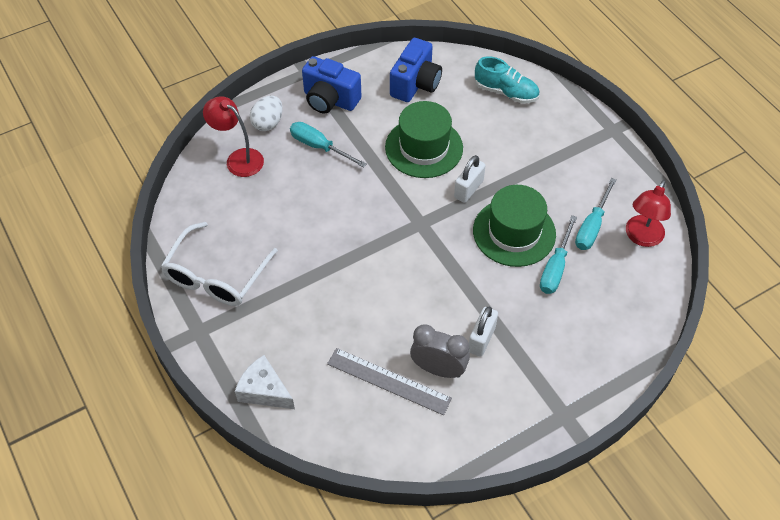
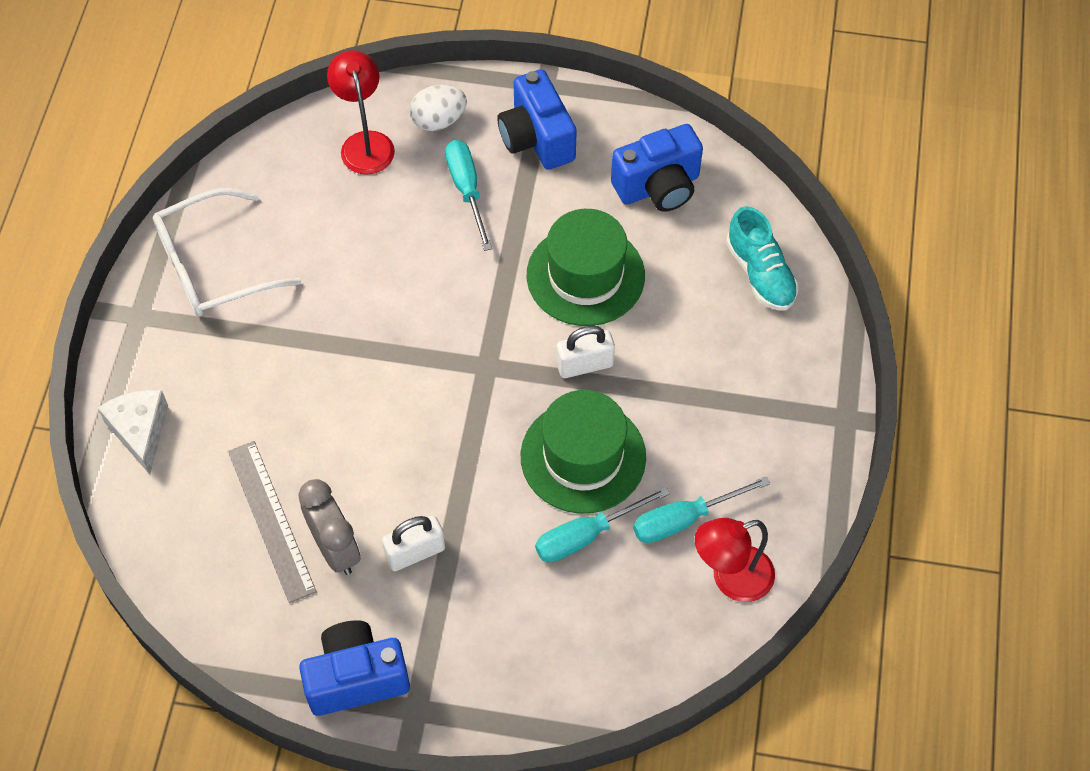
camera: 40 degrees right, 5 degrees up
none -> blue camera [299,620,410,716]

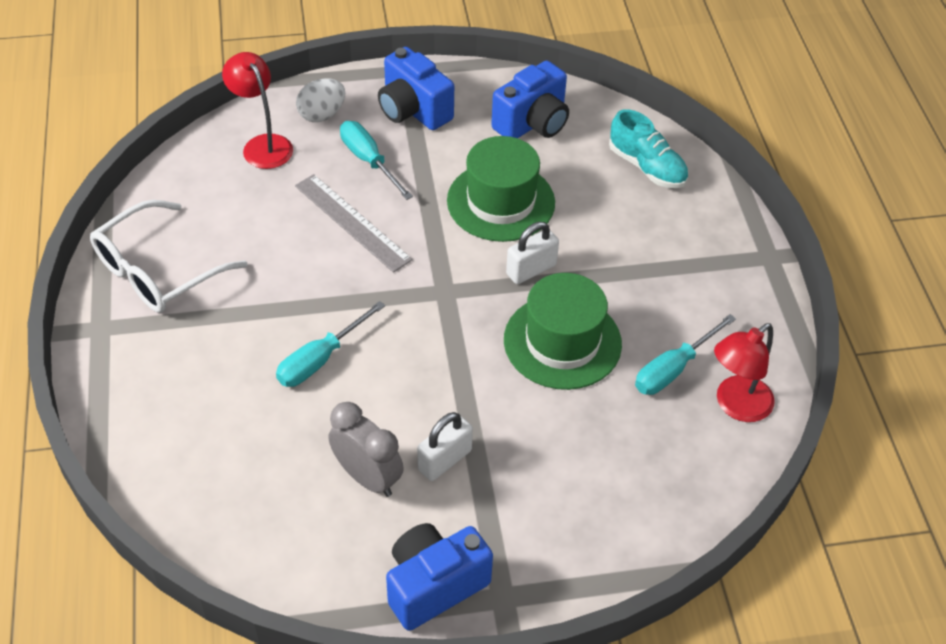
camera: 20 degrees left, 10 degrees down
white cheese [97,390,168,474] -> none
grey ruler [228,441,316,603] -> grey ruler moved to [295,174,413,273]
turquoise screwdriver [535,486,670,562] -> turquoise screwdriver moved to [276,301,385,387]

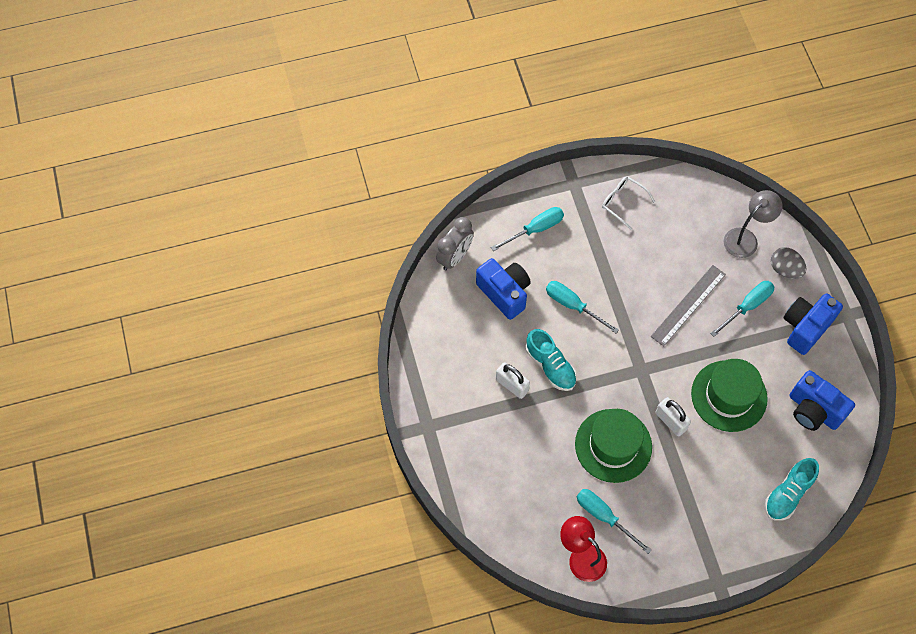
camera: 85 degrees right, 15 degrees up
white glasses [90,200,247,313] -> white glasses [602,176,655,230], size x0.58
red lamp [222,52,293,169] -> grey lamp [724,190,782,258]
white egg [296,78,345,122] -> grey egg [771,247,806,279]
grey clock [328,402,404,497] -> grey clock moved to [436,217,474,270]
blue camera [386,523,493,631] -> blue camera moved to [476,258,531,320]
none -> turquoise screwdriver [491,207,564,251]
none -> turquoise shoe [526,329,577,391]

